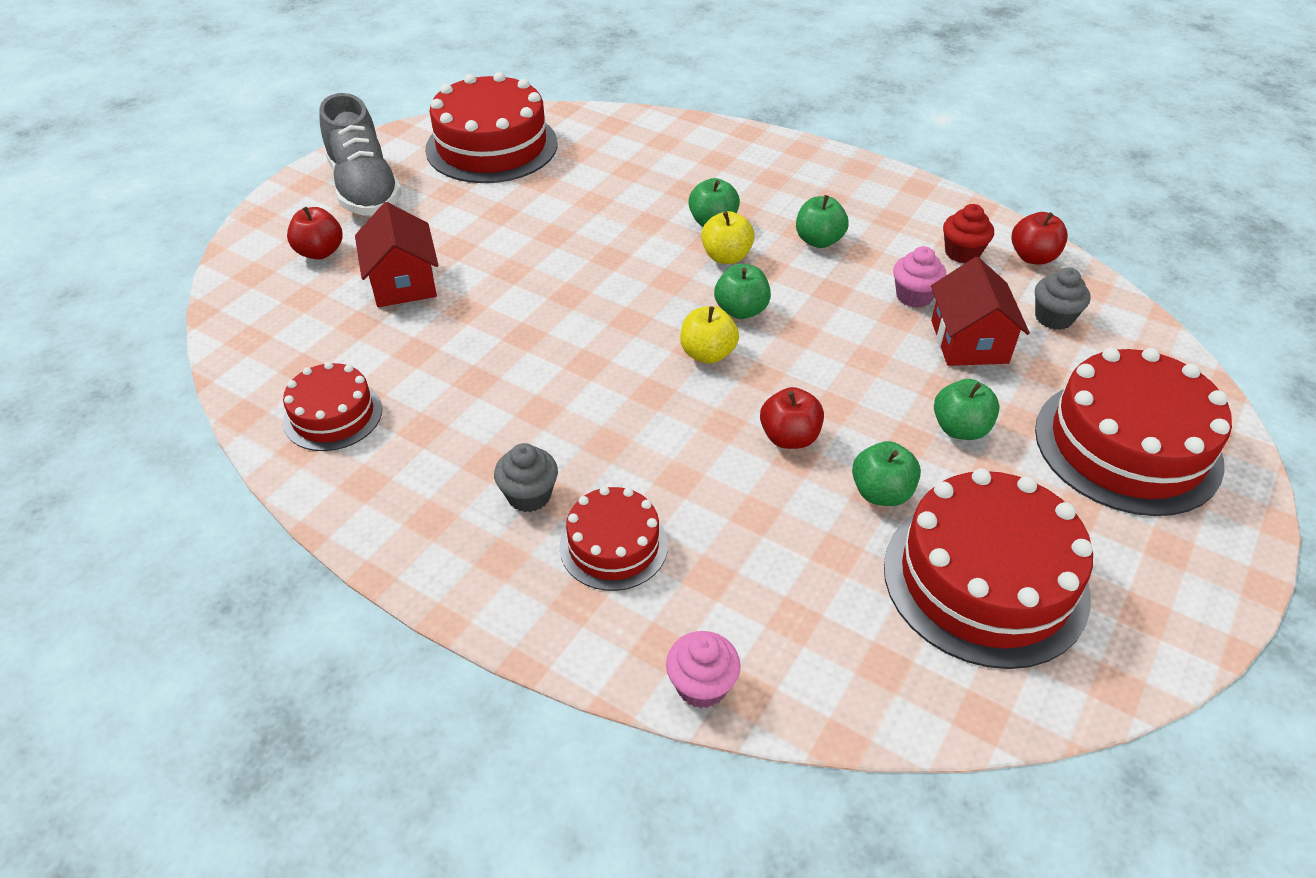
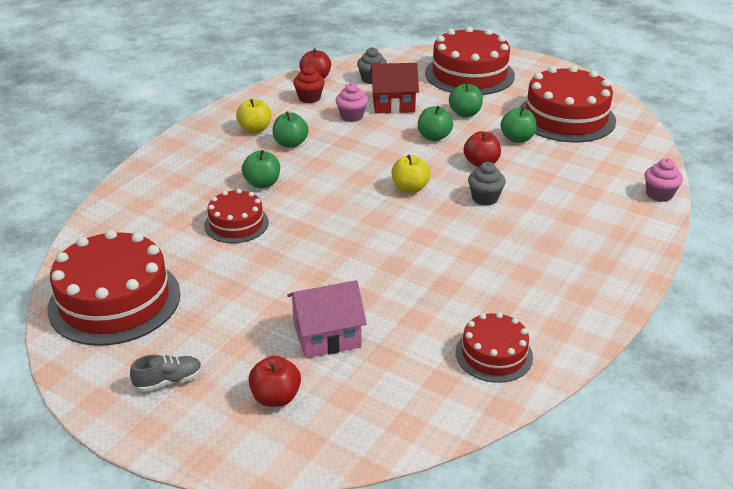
camera: 90 degrees left, 10 degrees down
grey shoe [320,93,402,216] -> grey shoe [130,354,202,392], size x0.46
red house [355,202,438,307] -> pink house [287,280,367,358]
grey cupcake [494,443,558,512] -> grey cupcake moved to [468,162,506,206]
red cake [559,486,668,591] -> red cake moved to [204,189,269,243]
yellow apple [701,211,755,264] -> yellow apple moved to [236,99,271,133]
green apple [714,264,771,319] -> green apple moved to [418,106,453,141]

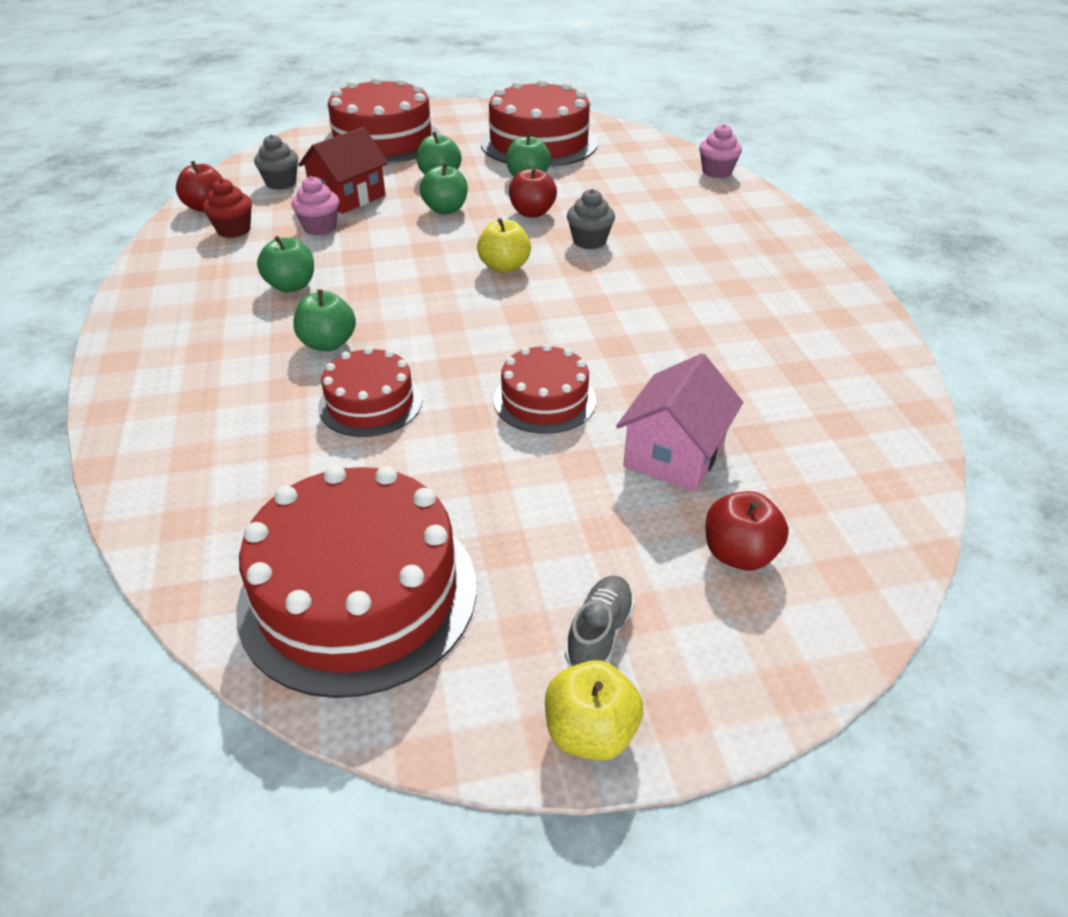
camera: 45 degrees left, 5 degrees up
yellow apple [236,99,271,133] -> yellow apple moved to [545,660,643,761]
red cake [456,312,533,383] -> red cake moved to [494,344,596,434]

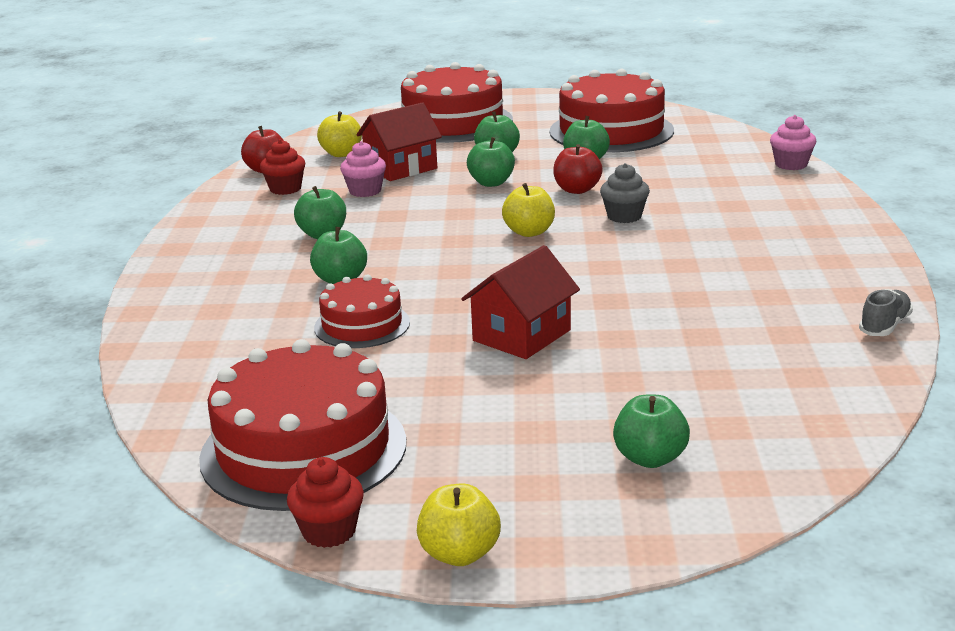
camera: 15 degrees right, 15 degrees down
grey cupcake [254,134,298,190] -> yellow apple [317,111,362,157]
red cake [494,344,596,434] -> red house [461,245,580,359]
grey shoe [565,576,635,667] -> grey shoe moved to [859,289,913,336]
pink house [616,353,743,492] -> none
red apple [706,491,789,570] -> green apple [613,395,690,468]
none -> red cupcake [287,457,364,548]

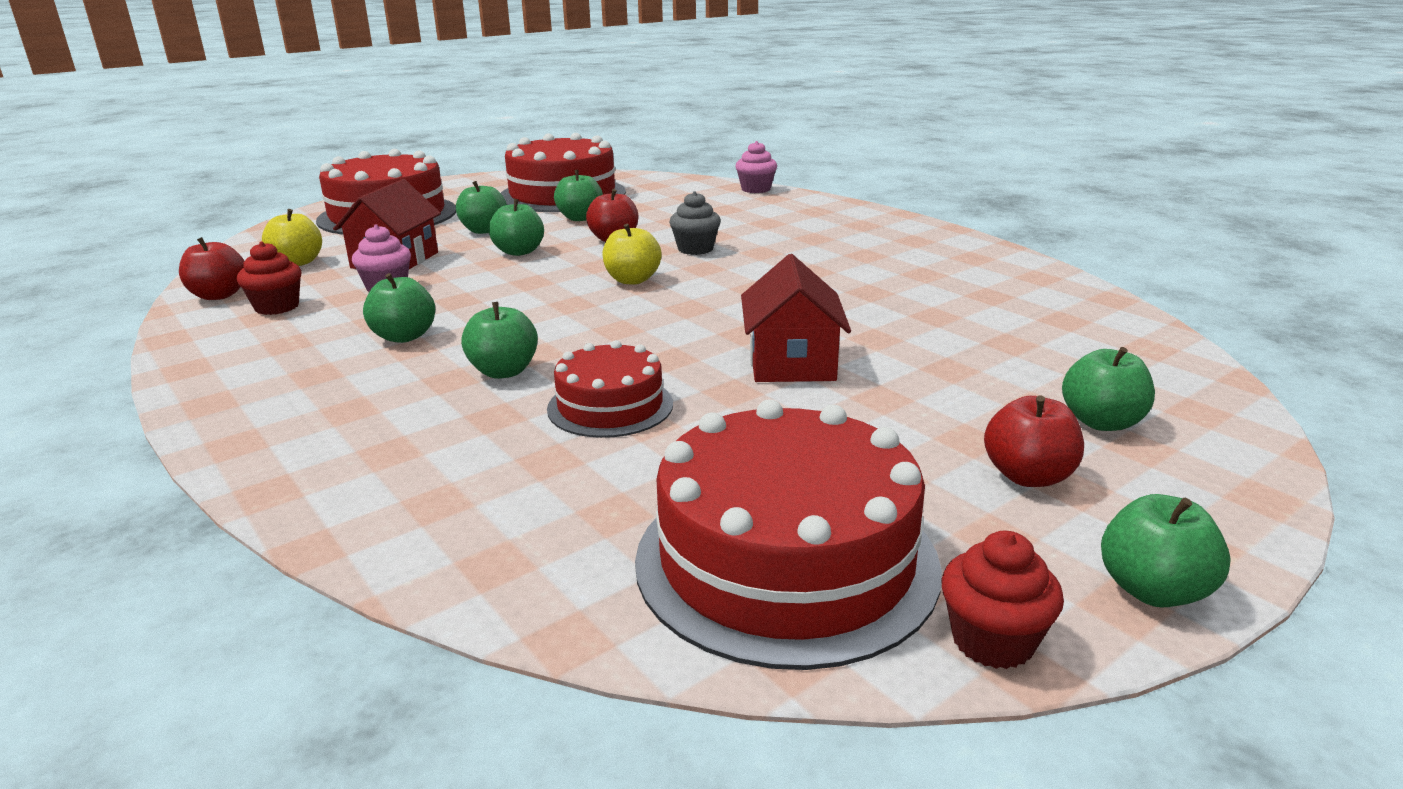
camera: 40 degrees left, 0 degrees up
yellow apple [417,483,501,566] -> green apple [1101,494,1231,607]
grey shoe [859,289,913,336] -> none
none -> red apple [984,396,1084,487]

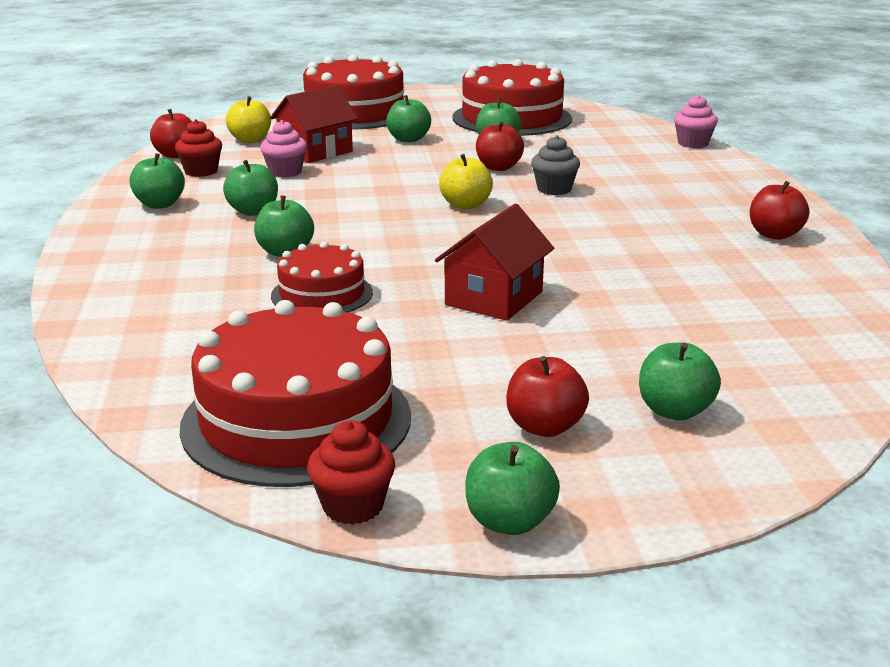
camera: 30 degrees right, 0 degrees up
green apple [489,199,544,256] -> green apple moved to [130,153,185,209]
none -> red apple [750,181,809,240]

